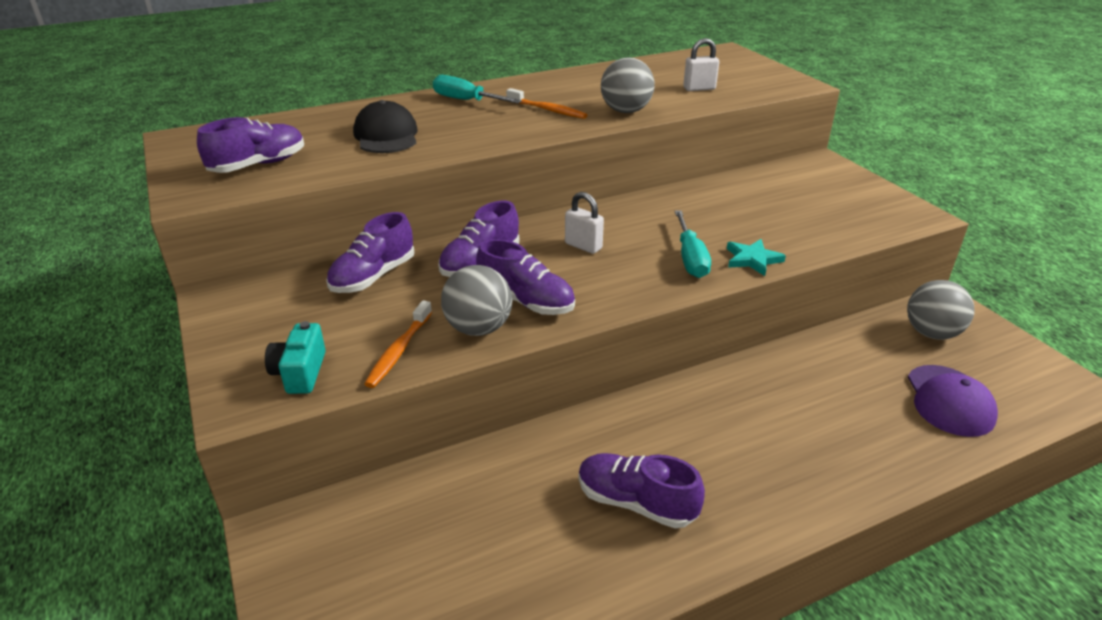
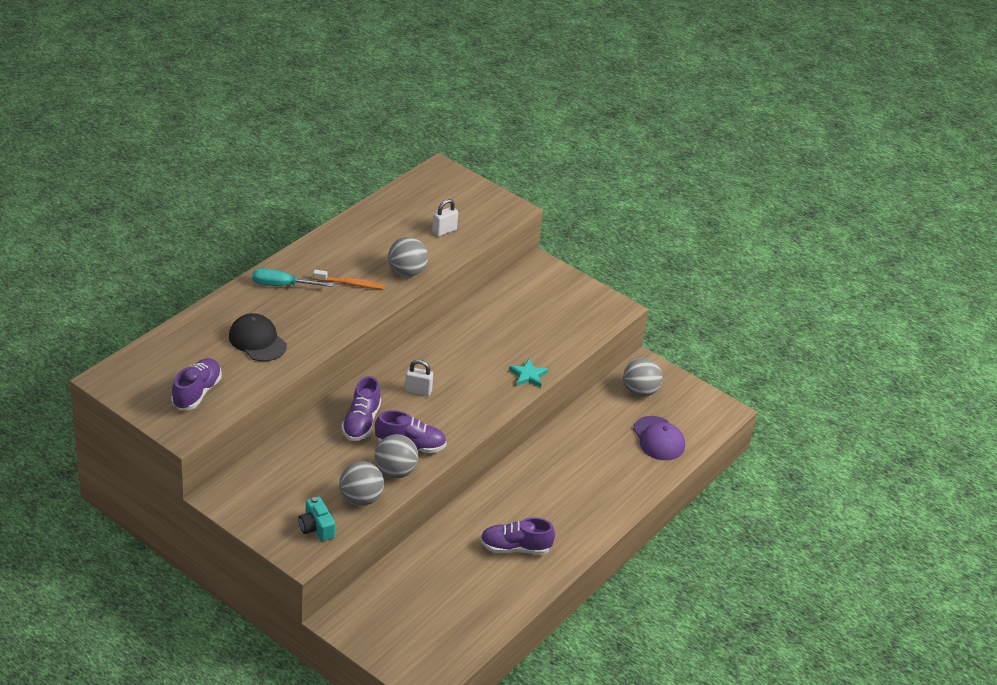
camera: 30 degrees left, 5 degrees up
purple shoe [326,212,414,293] -> none
orange toothbrush [364,300,432,388] -> grey ball [339,461,384,506]
turquoise screwdriver [675,210,711,278] -> none

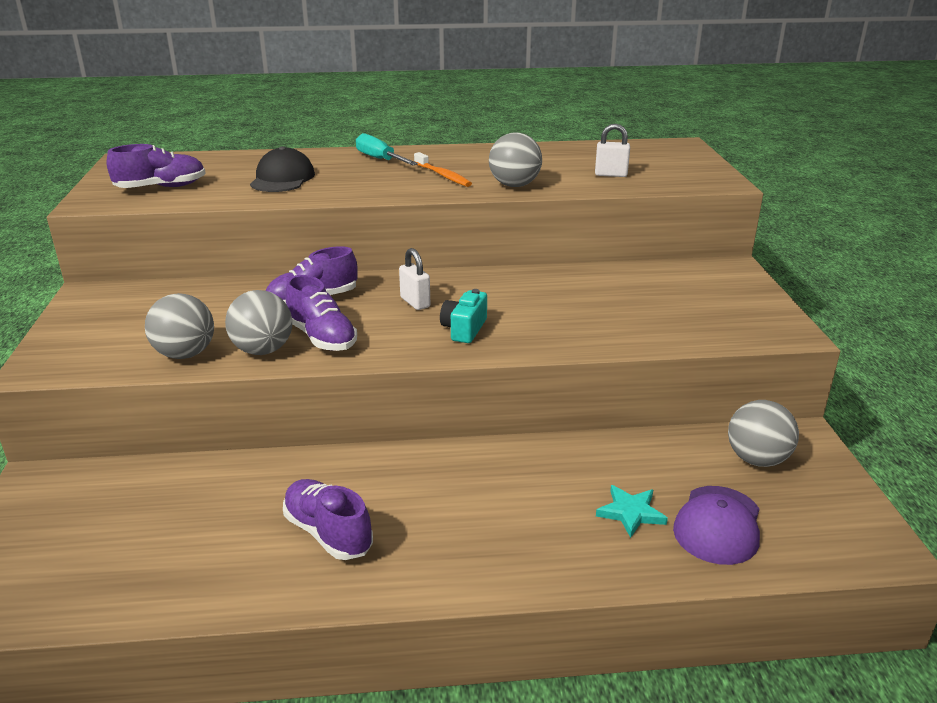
camera: 50 degrees right, 10 degrees down
turquoise camera [298,497,335,542] -> turquoise camera moved to [440,289,487,343]
turquoise star [509,359,549,388] -> turquoise star moved to [596,485,668,538]

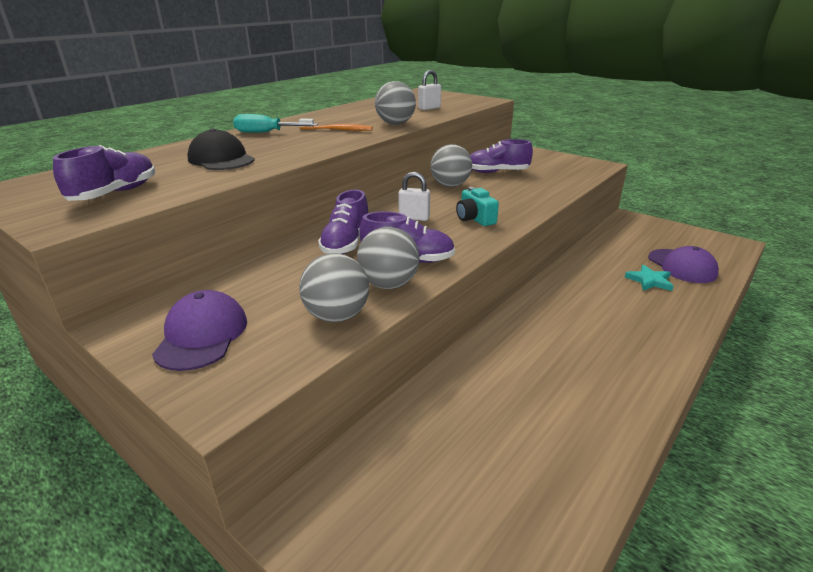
camera: 45 degrees left, 0 degrees up
purple shoe [283,479,373,560] -> purple shoe moved to [470,139,533,173]
grey ball [728,400,799,467] -> grey ball moved to [430,144,472,187]
none -> purple cap [152,290,247,371]

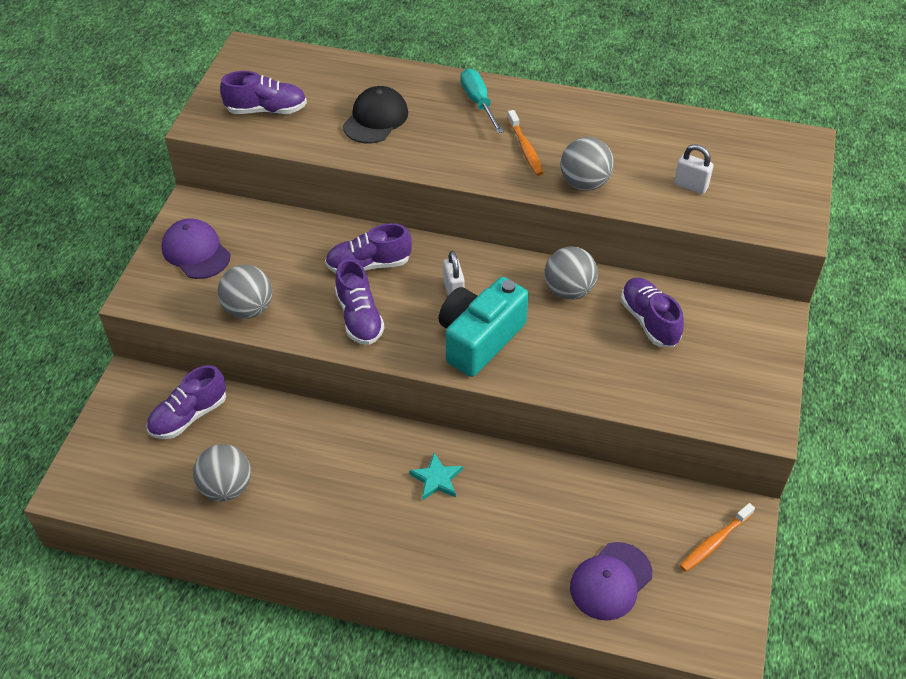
camera: 65 degrees right, 20 degrees up
purple cap [152,290,247,371] -> purple cap turned 105 degrees counterclockwise [161,218,230,279]
grey ball [357,227,420,289] -> grey ball moved to [193,444,251,501]
turquoise camera [456,187,499,226] -> turquoise camera [439,277,529,377], size x1.88
turquoise star [625,265,673,291] -> turquoise star moved to [409,453,463,500]
none -> purple shoe [146,365,226,439]
none -> orange toothbrush [680,503,755,572]

